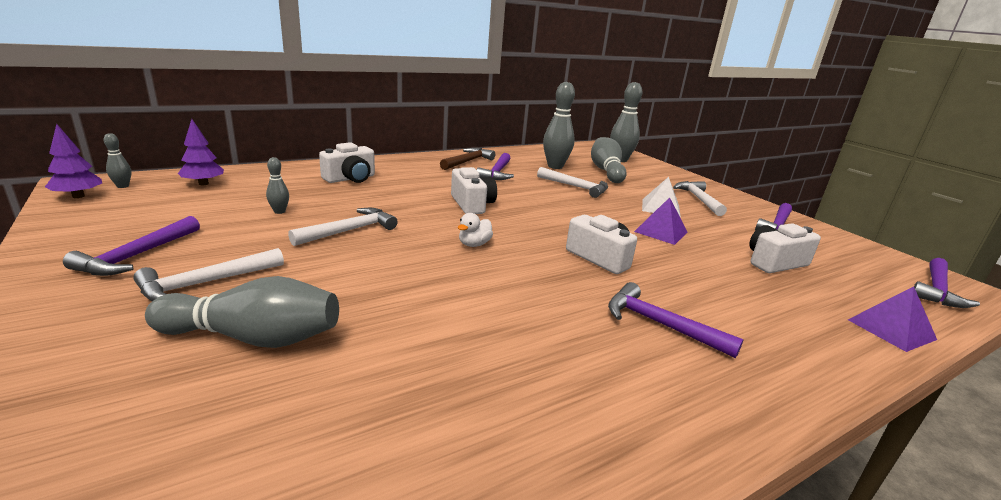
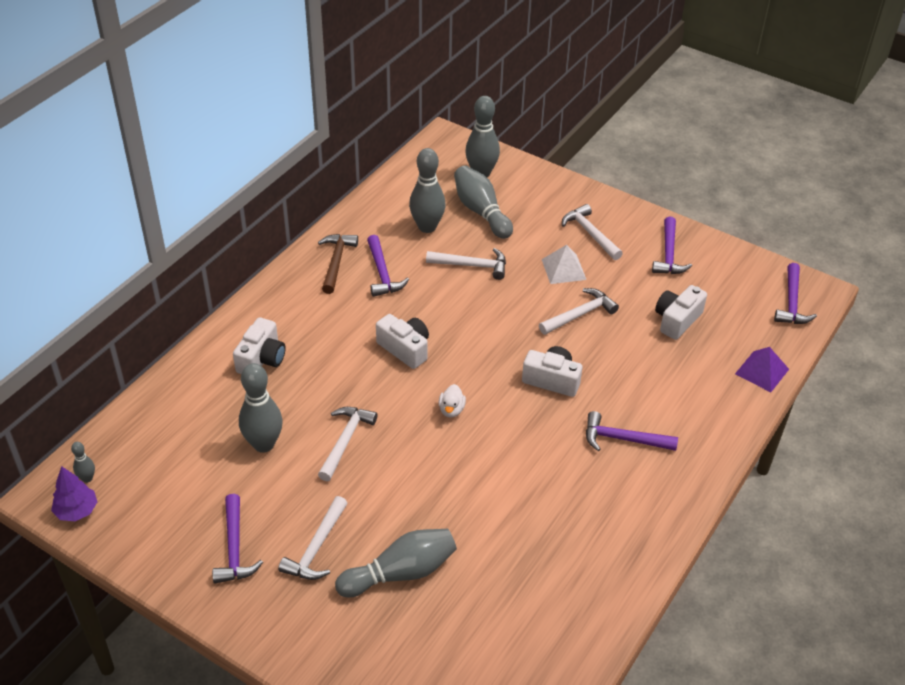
camera: 25 degrees left, 20 degrees up
purple tree [178,119,224,185] -> none
grey bowling pin [266,157,289,214] -> grey bowling pin [239,363,283,453], size x2.12
purple pyramid [634,197,688,245] -> white hammer [539,288,619,335]

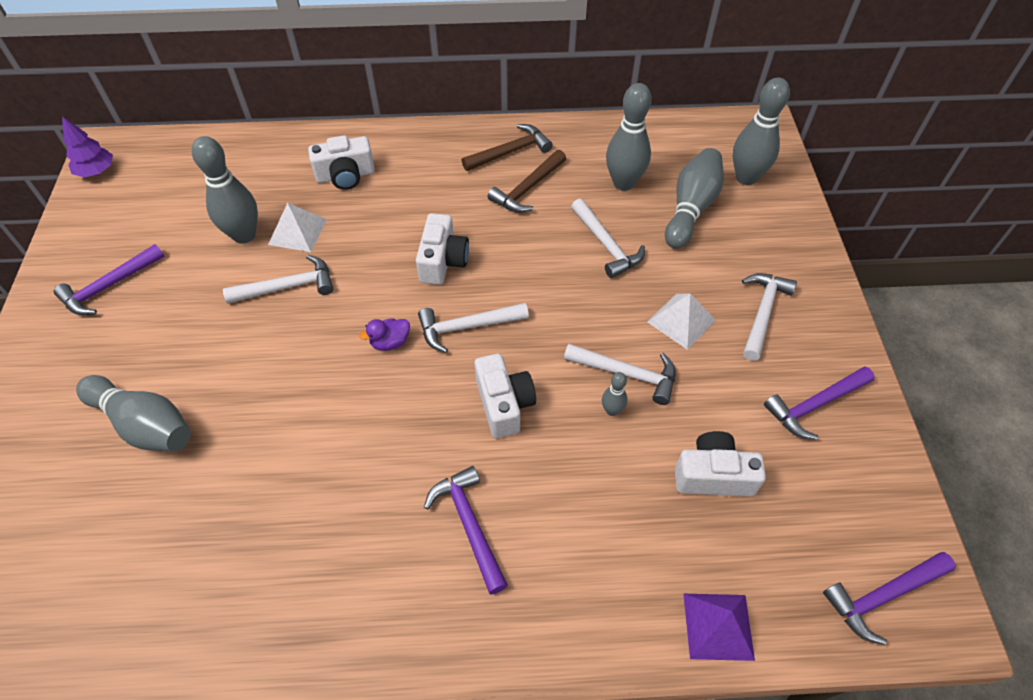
camera: 55 degrees right, 10 degrees up
grey bowling pin [71,442,95,483] -> grey bowling pin moved to [602,372,628,416]
white hammer [278,496,348,580] -> white hammer moved to [418,303,529,353]
purple hammer [367,235,409,297] -> brown hammer [488,150,566,213]
white duck [439,384,466,417] -> purple duck [359,318,410,351]
none -> white pyramid [268,203,327,252]

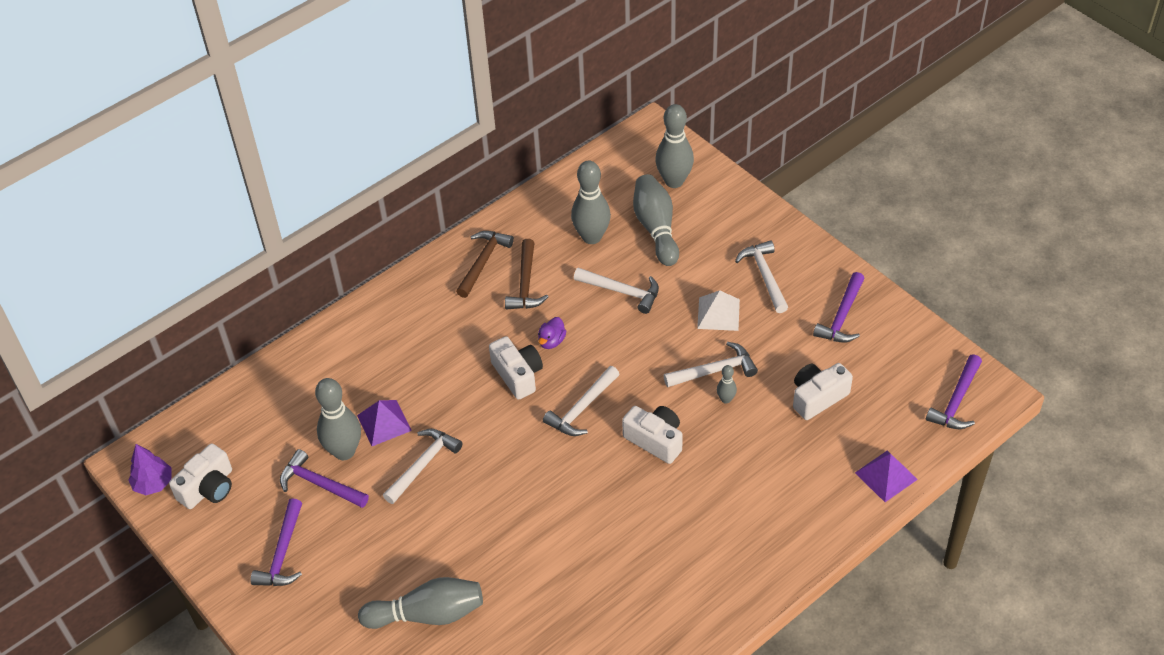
camera: 35 degrees left, 5 degrees down
white pyramid [268,203,327,252] -> purple pyramid [357,400,412,446]
white camera [308,135,375,190] -> white camera moved to [169,443,232,509]
purple duck [359,318,410,351] -> purple duck moved to [538,317,566,349]
purple hammer [424,466,508,595] -> purple hammer moved to [280,449,369,508]

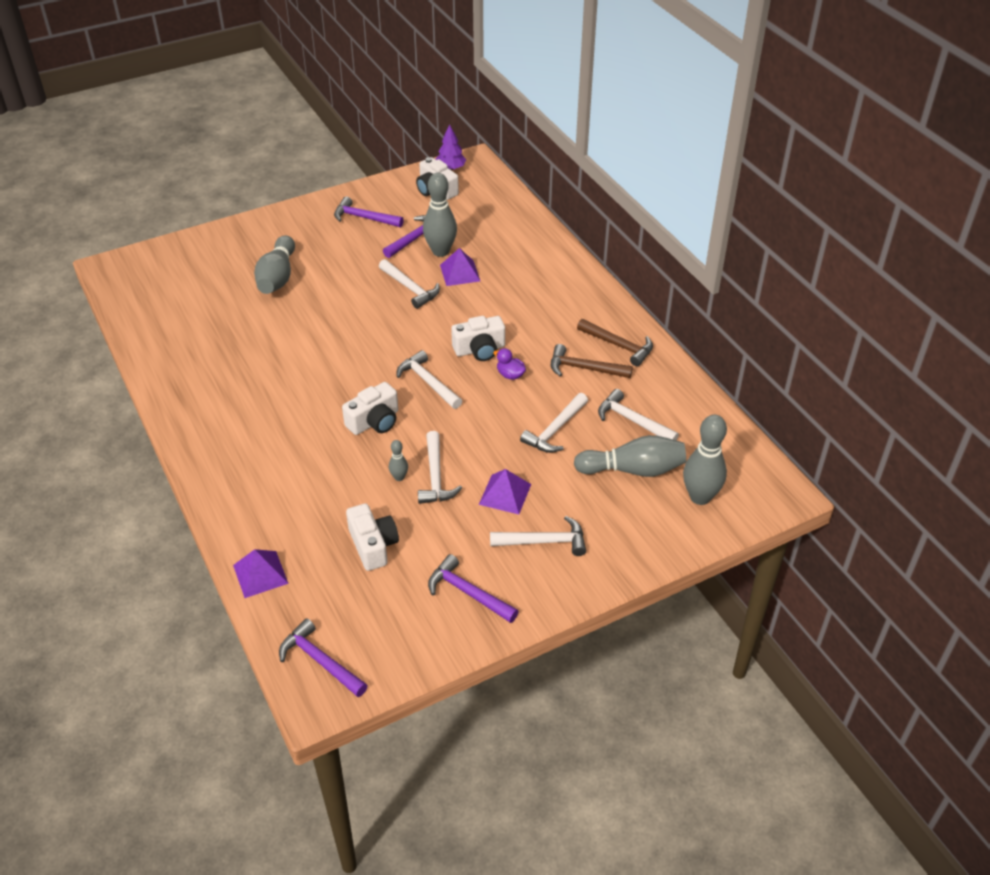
camera: 100 degrees right, 5 degrees down
grey bowling pin [571,161,611,244] -> white hammer [598,389,679,441]
white pyramid [697,290,740,331] -> purple pyramid [479,469,531,514]

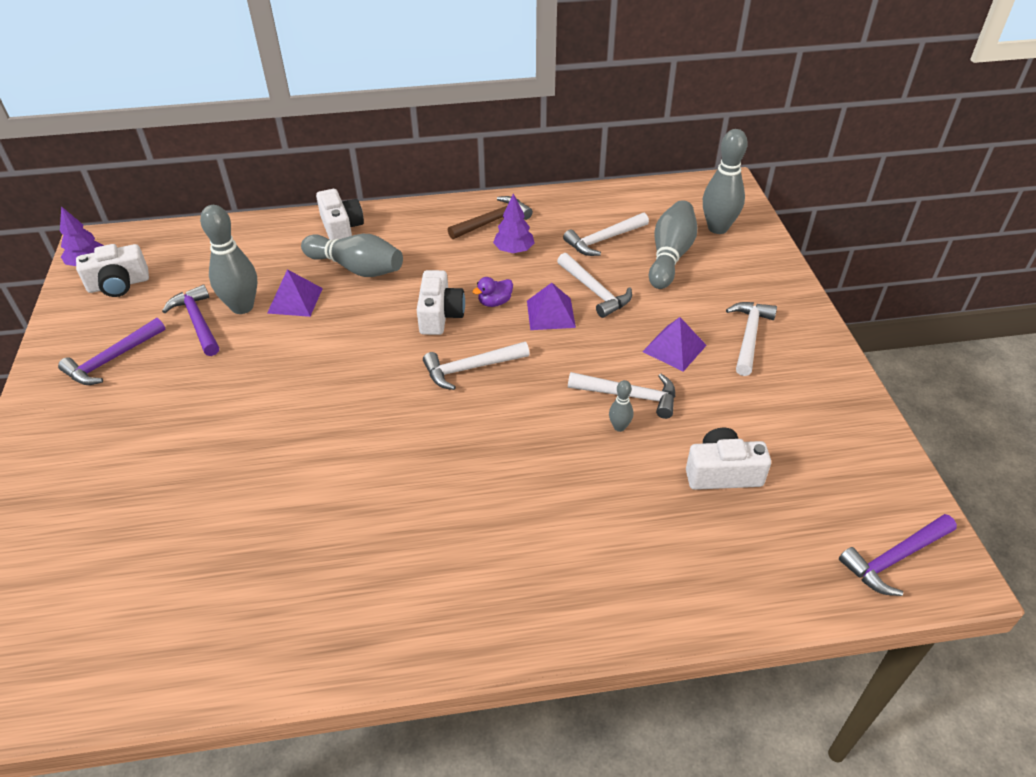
camera: 70 degrees left, 0 degrees up
purple pyramid [233,549,289,598] -> purple pyramid moved to [527,283,576,330]
grey bowling pin [254,236,295,294] -> grey bowling pin moved to [301,234,403,277]
white camera [342,382,398,435] -> white camera moved to [316,189,364,240]
white hammer [379,259,440,309] -> none
purple hammer [428,554,519,623] -> none
brown hammer [551,344,633,378] -> purple tree [493,194,535,253]

